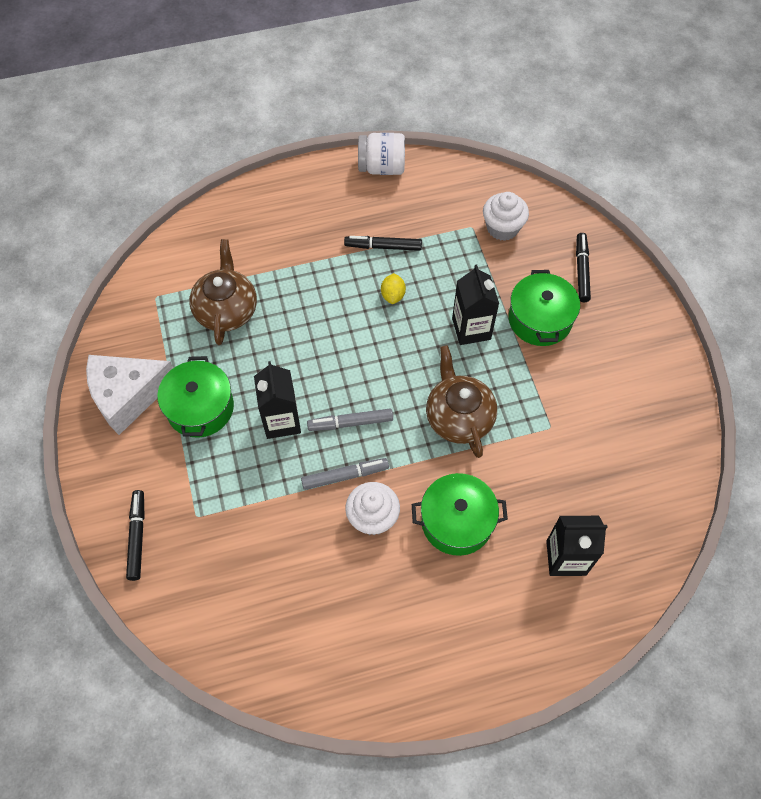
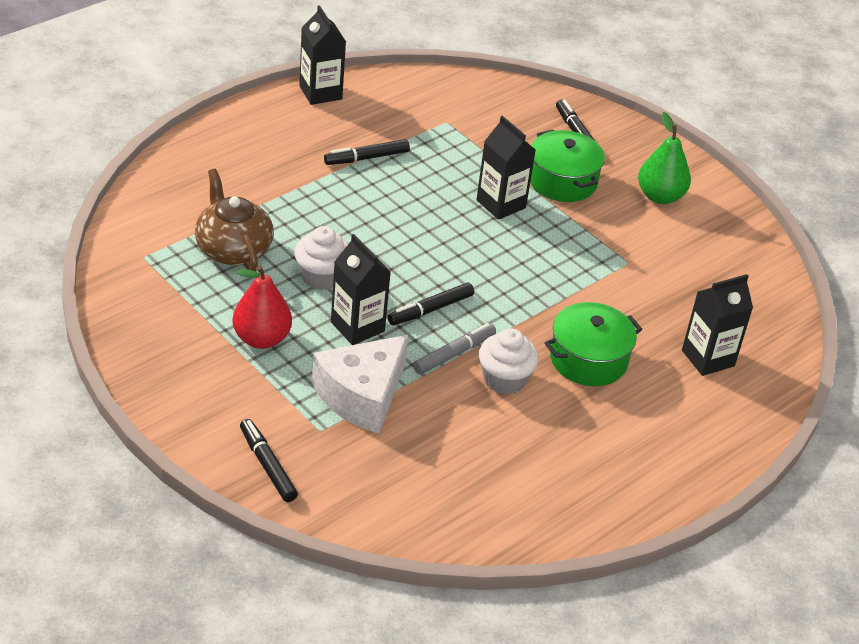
camera: 30 degrees left, 20 degrees down
white cheese [86,355,173,435] -> white cheese moved to [312,335,408,434]
green pot [158,356,234,438] -> red pear [232,265,292,349]
grey marker [307,409,393,431] -> black marker [388,283,474,325]
white jar [358,133,405,175] -> black carton [299,5,346,105]
yellow lemon [381,273,406,304] -> none
brown teapot [426,345,497,458] -> none
white cupcake [483,192,529,241] -> white cupcake moved to [294,226,348,290]
none -> green pear [638,112,691,204]

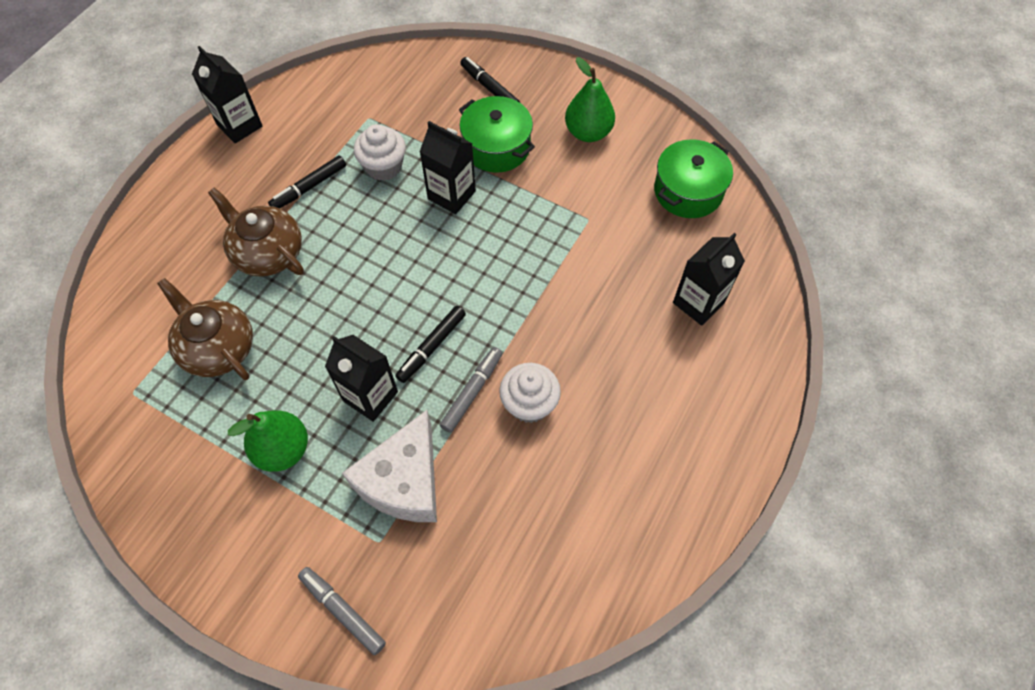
camera: 15 degrees left, 20 degrees up
red pear [232,265,292,349] -> green pear [228,410,308,472]
black marker [240,419,298,502] -> grey marker [298,567,386,655]
white cupcake [294,226,348,290] -> white cupcake moved to [354,124,406,181]
green pot [545,302,642,386] -> green pot moved to [654,139,733,218]
none -> brown teapot [208,187,304,276]

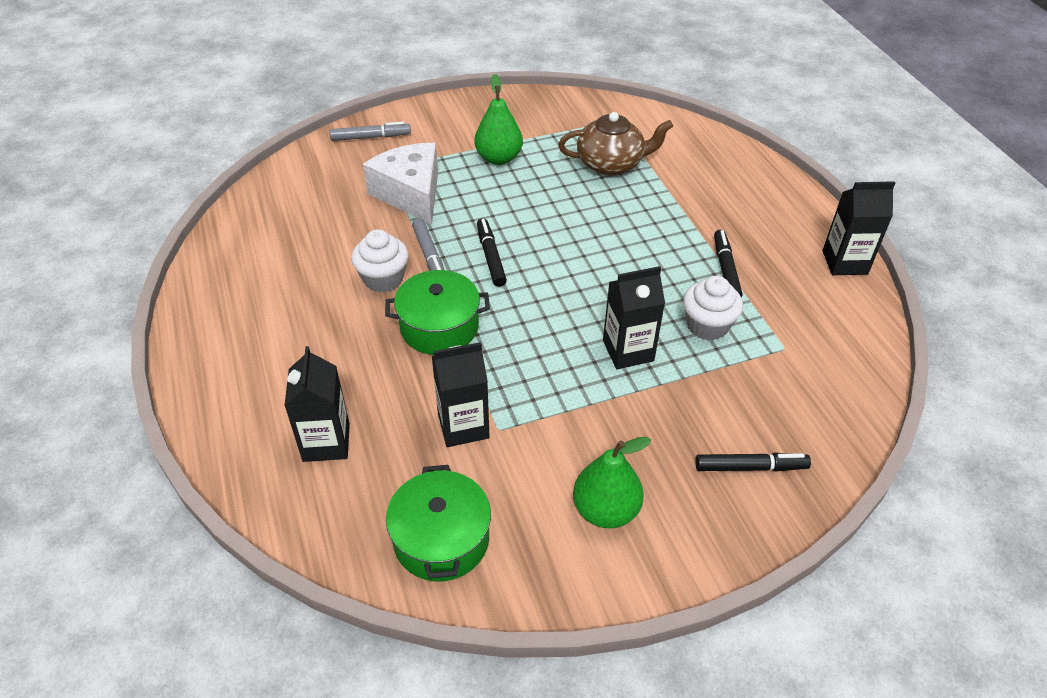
camera: 130 degrees right, 15 degrees down
brown teapot [208,187,304,276] -> none
black carton [325,335,398,422] -> black carton moved to [432,342,489,447]
green pot [459,96,535,173] -> green pot moved to [385,270,490,355]

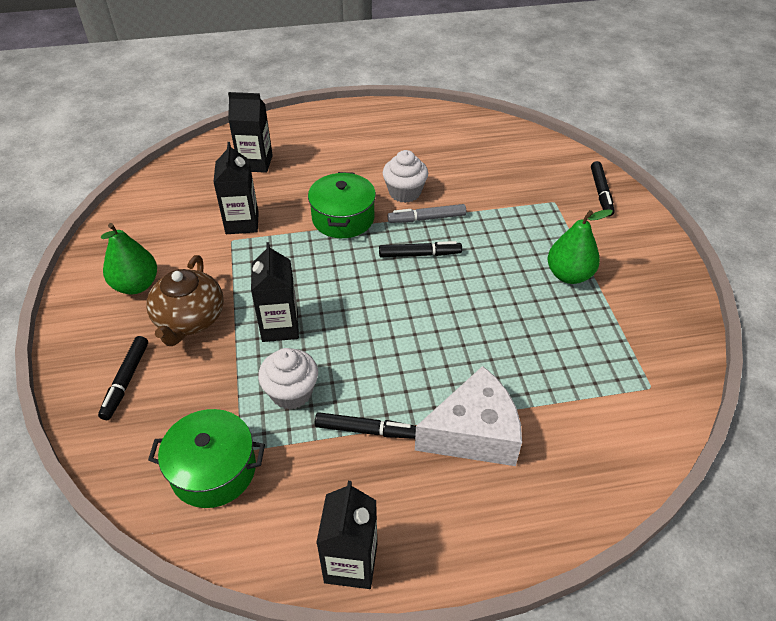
camera: 100 degrees right, 0 degrees up
grey marker [330,121,411,141] -> black marker [591,161,615,216]
white cheese [363,143,438,225] -> white cheese moved to [415,366,522,466]
green pot [386,465,491,581] -> green pot moved to [148,409,265,508]
brown teapot [558,112,673,175] -> brown teapot moved to [146,255,224,346]

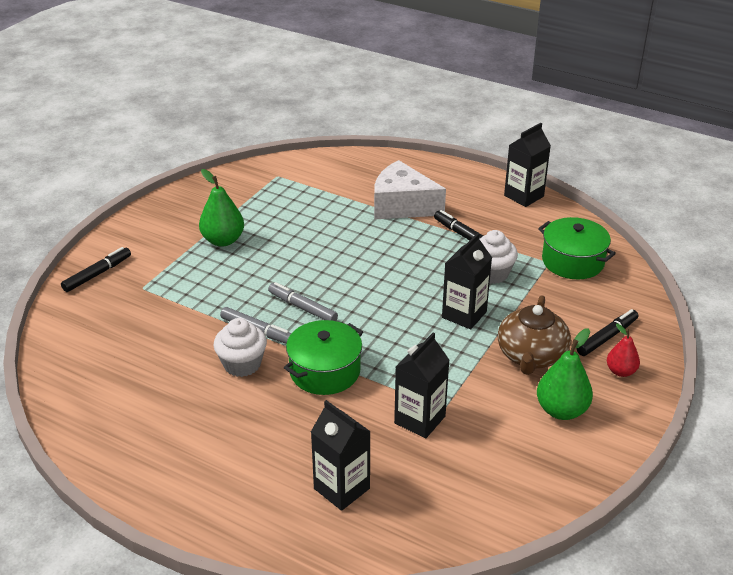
camera: 140 degrees left, 10 degrees down
brown teapot [146,255,224,346] -> brown teapot turned 150 degrees clockwise [498,295,571,375]
black marker [379,241,462,257] -> grey marker [268,282,338,321]
none -> red pear [607,324,640,377]

